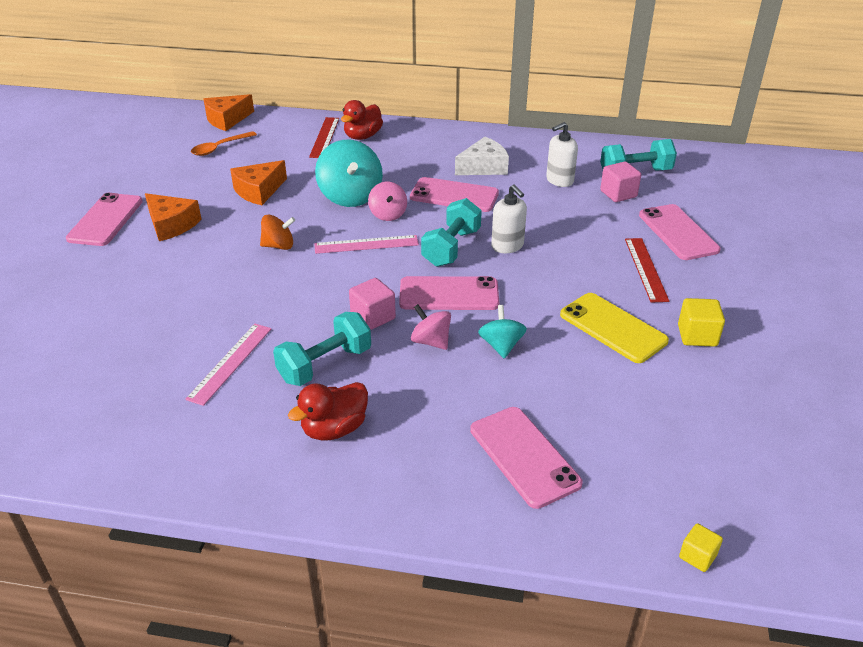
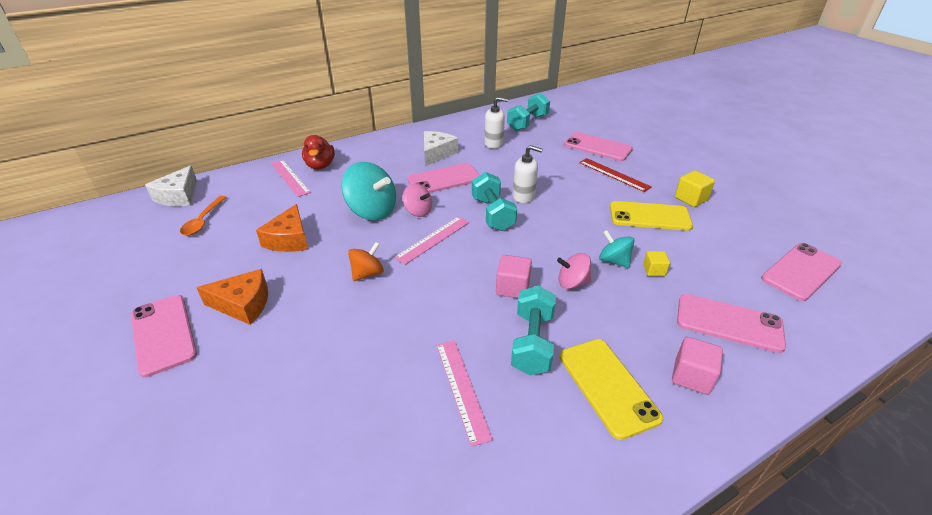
camera: 40 degrees left, 0 degrees up
orange cheese [203,94,254,131] -> white cheese [145,166,197,206]
red duck [288,382,368,441] -> yellow phone [560,339,663,440]
red ruler [309,117,339,158] -> pink ruler [271,160,311,197]
pink phone [399,276,499,310] -> pink phone moved to [761,243,842,301]
white soap dispenser [546,122,578,187] -> white soap dispenser turned 105 degrees counterclockwise [484,97,508,149]
pink cube [600,161,641,202] -> pink cube moved to [672,337,723,395]
yellow cube [679,523,723,572] -> yellow cube moved to [643,251,670,276]

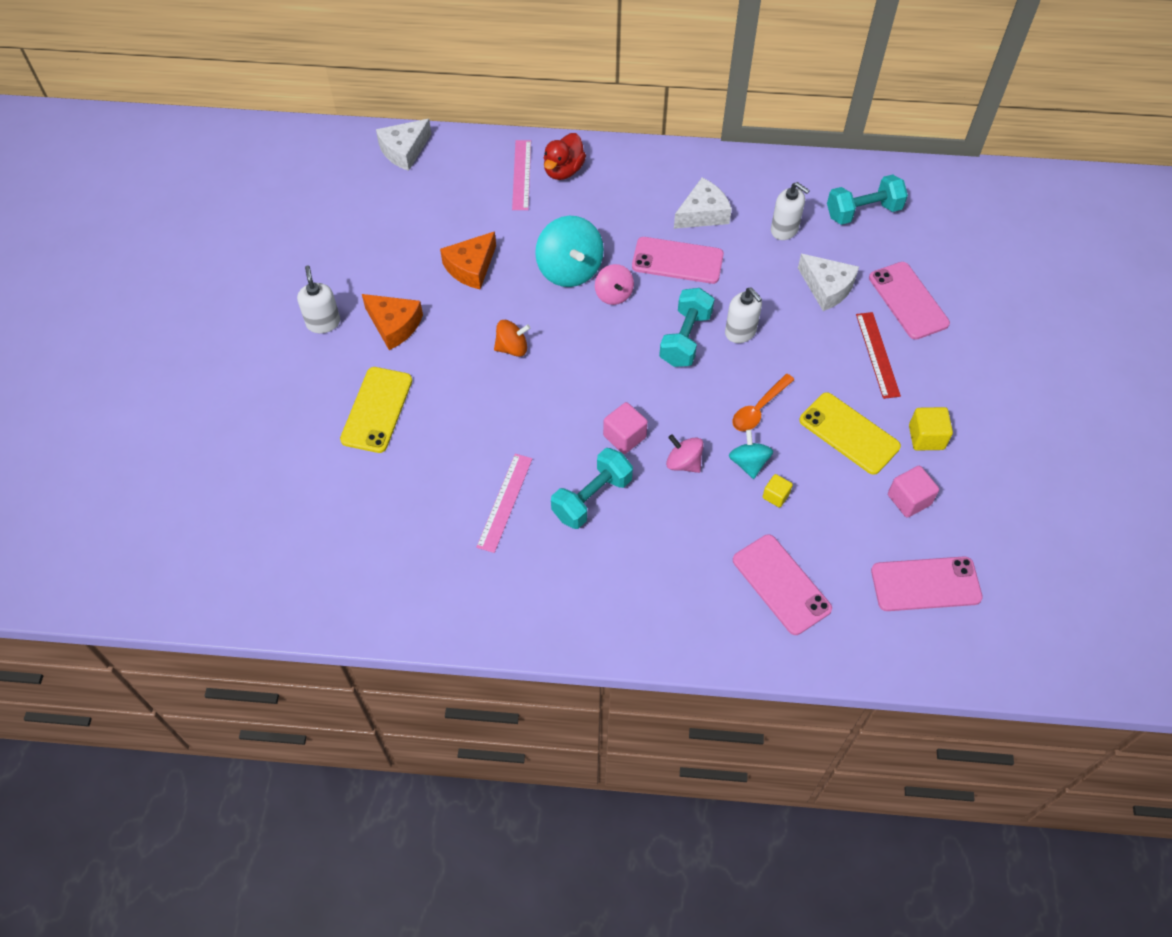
camera: 35 degrees right, 20 degrees up
pink phone [131,295,197,377] -> white soap dispenser [297,265,340,333]
orange spoon [180,196,227,236] -> orange spoon moved to [732,374,795,431]
pink ruler [394,216,470,265] -> none
yellow phone [560,339,663,440] -> yellow phone moved to [340,367,412,453]
pink cube [672,337,723,395] -> pink cube moved to [888,466,939,518]
none -> white cheese [798,254,859,311]

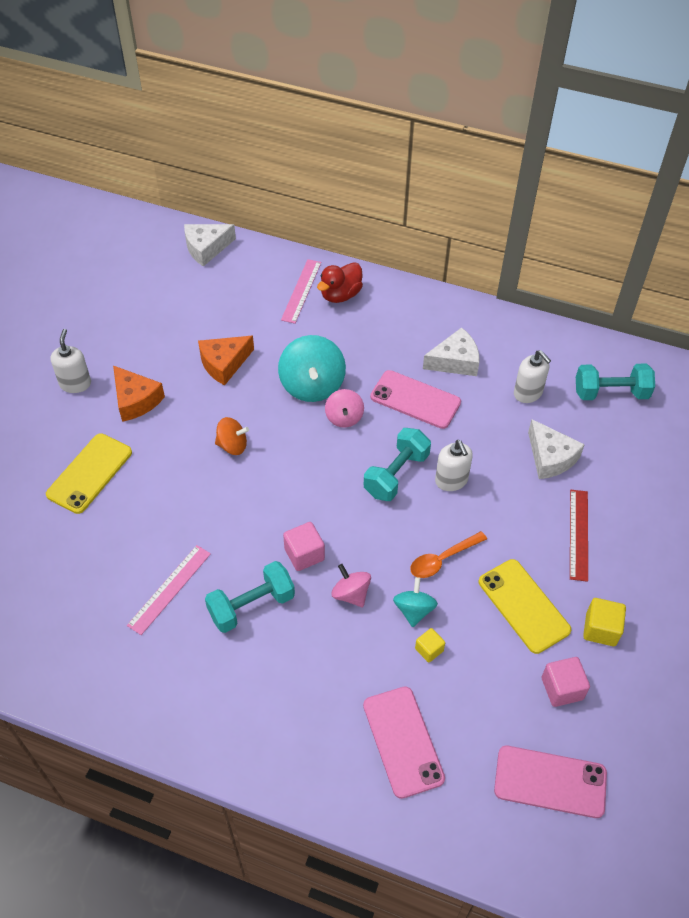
camera: 15 degrees right, 5 degrees down
pink phone [869,262,950,340] -> none

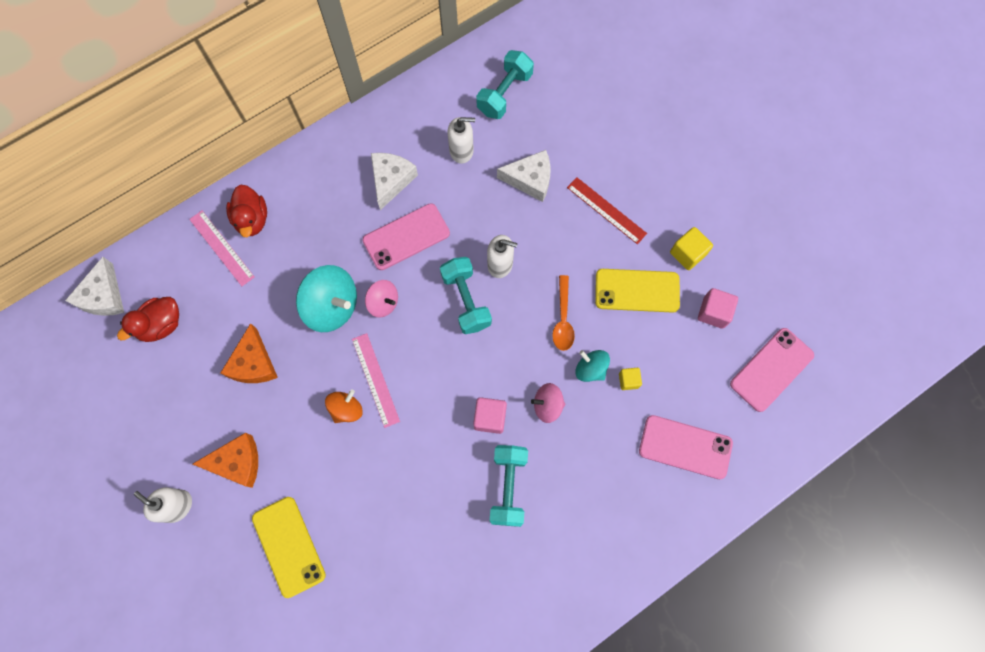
camera: 55 degrees left, 20 degrees up
pink ruler [127,545,211,635] -> pink ruler moved to [352,333,400,428]
none -> red duck [117,297,179,342]

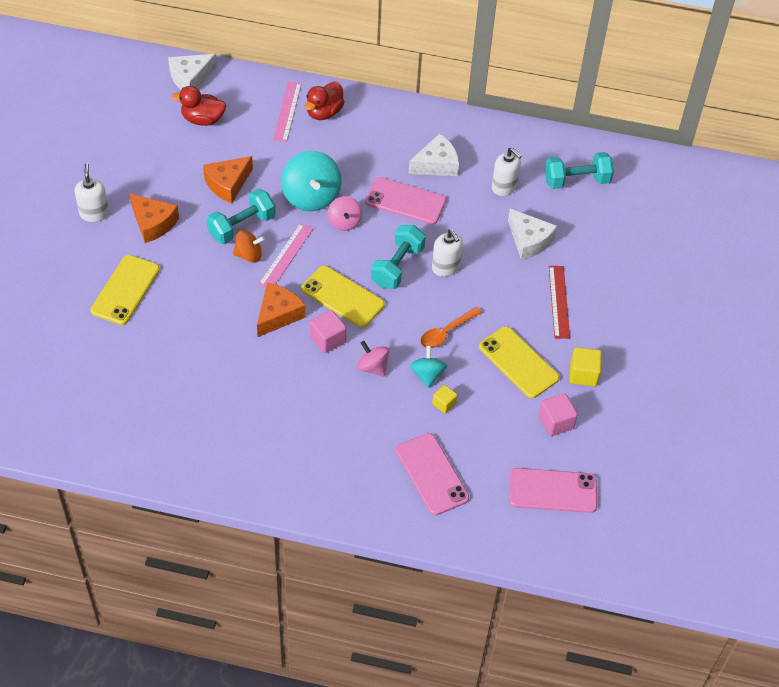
camera: 45 degrees right, 20 degrees down
turquoise dumbbell [490,445,528,527] -> turquoise dumbbell moved to [206,189,276,244]
none -> orange cheese [257,283,306,337]
none -> yellow phone [301,266,385,328]

